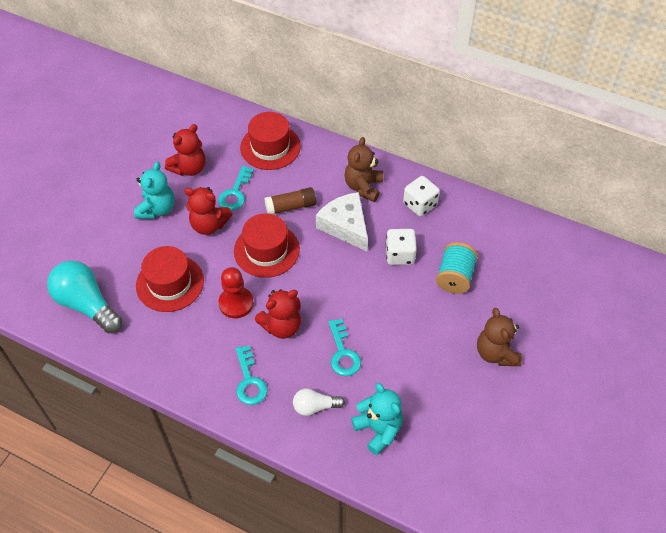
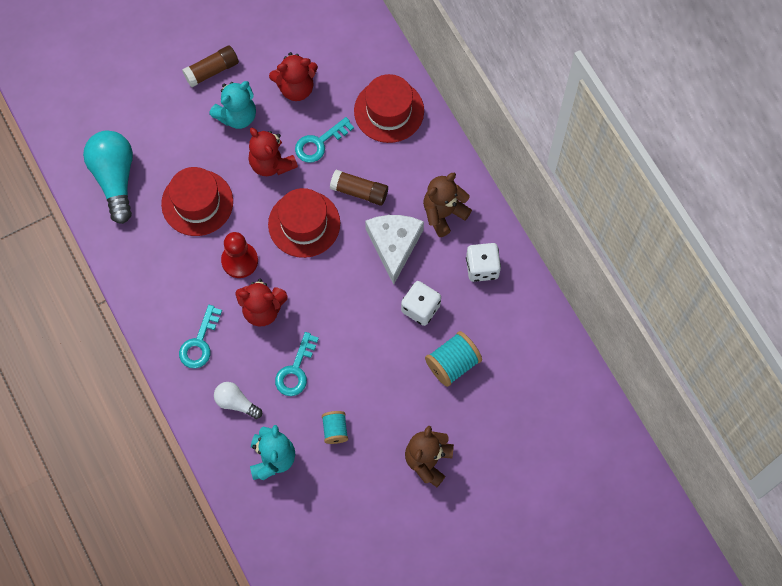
camera: 35 degrees right, 15 degrees up
none -> brown glue stick [182,45,239,87]
none -> turquoise spool [322,411,348,444]

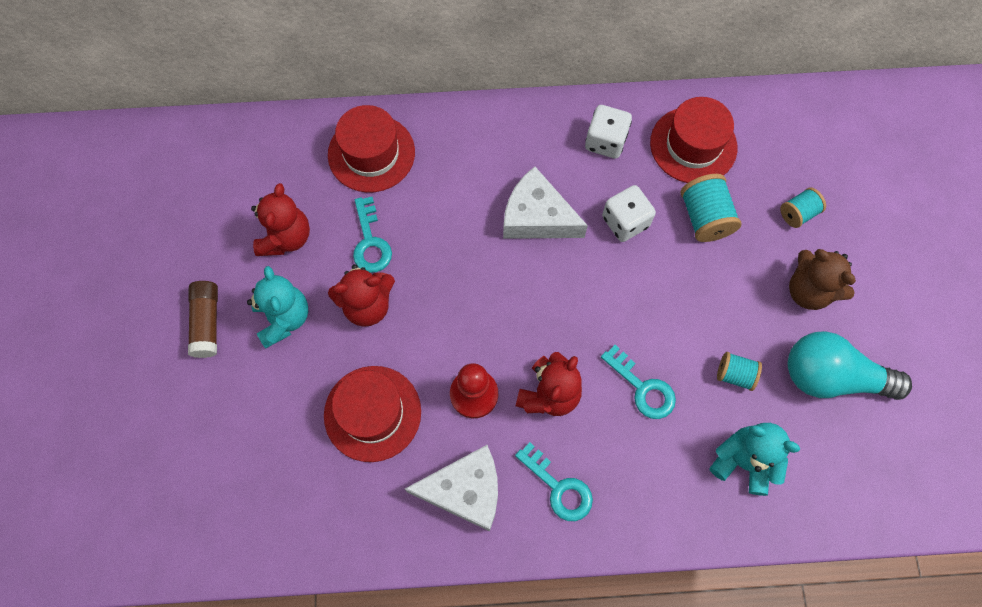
camera: 65 degrees left, 0 degrees up
turquoise light bulb [83,131,133,224] -> turquoise light bulb moved to [788,331,912,400]
white light bulb [214,382,262,419] -> none
red hat [268,188,340,258] -> red hat moved to [650,97,737,183]
brown glue stick [330,170,388,206] -> none
brown teddy bear [423,173,472,237] -> none
none -> white cheese [405,445,498,531]
none -> turquoise spool [780,188,826,228]

